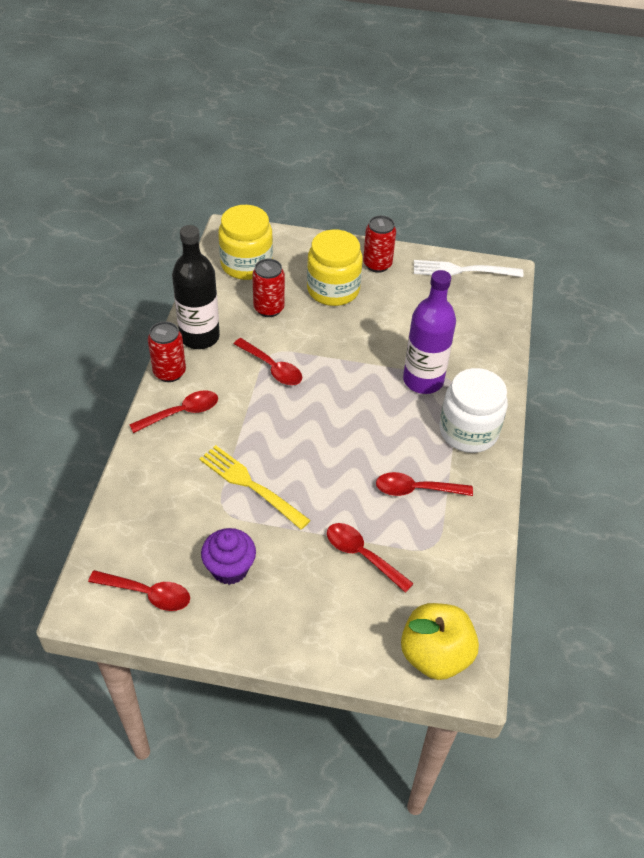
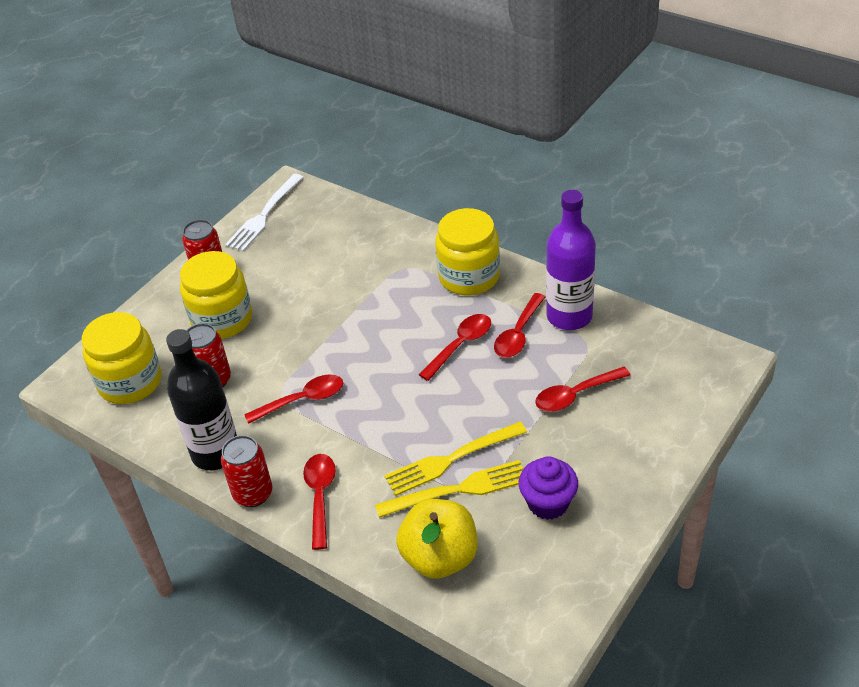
camera: 60 degrees left, 5 degrees down
red spoon [88,570,190,611] -> red spoon moved to [419,314,491,381]
yellow apple [401,603,479,680] -> yellow apple moved to [396,499,478,579]
purple bottle [403,270,456,394] -> purple bottle moved to [546,190,596,330]
white jar [439,368,508,453] -> yellow jar [435,208,500,295]
none -> yellow fork [375,460,523,518]

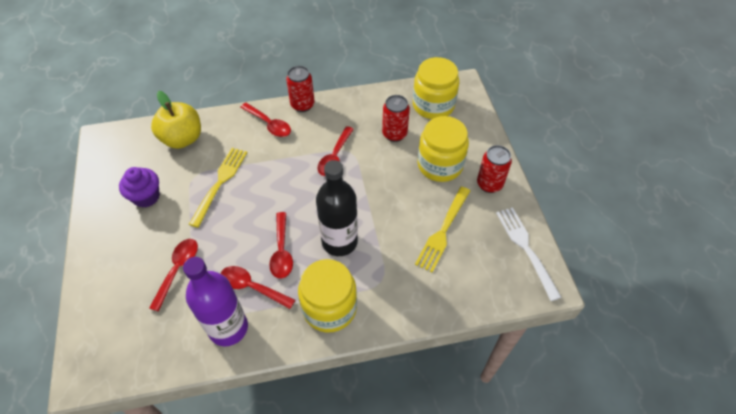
camera: 130 degrees right, 10 degrees up
black bottle [166,329,237,470] -> black bottle moved to [316,160,358,256]
yellow fork [375,460,523,518] -> yellow fork moved to [415,187,470,273]
red spoon [494,293,545,358] -> red spoon turned 45 degrees counterclockwise [221,266,295,309]

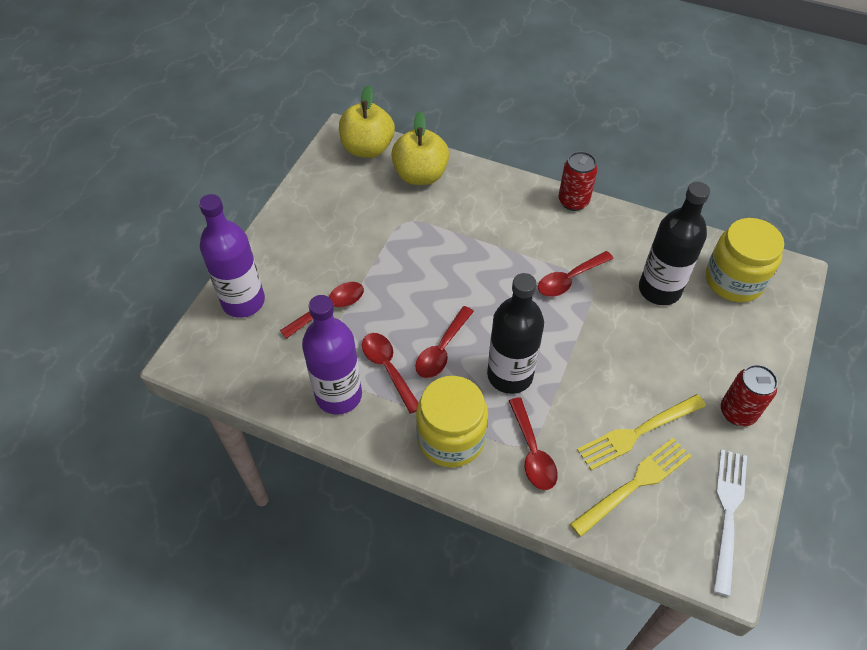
camera: 35 degrees right, 0 degrees up
purple cupcake [119,167,160,208] -> none
yellow fork [189,148,247,228] -> yellow fork moved to [570,438,691,537]
red spoon [240,103,291,137] -> red spoon moved to [509,397,558,490]
red can [382,95,410,142] -> black bottle [639,182,710,305]
yellow jar [418,116,469,182] -> none
none -> purple bottle [199,194,265,318]
none -> yellow apple [339,85,395,158]

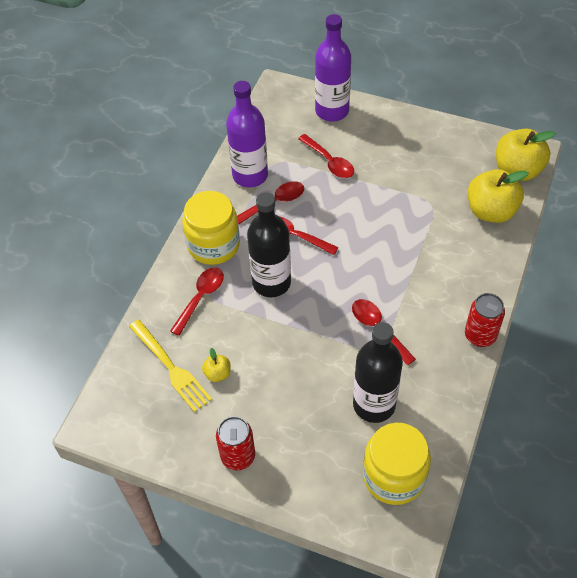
camera: 90 degrees right, 0 degrees up
red spoon [509,397,558,490] -> red spoon turned 135 degrees clockwise [170,267,224,336]
yellow fork [577,394,706,470] -> yellow apple [202,348,231,382]
white fork [713,449,747,596] -> none

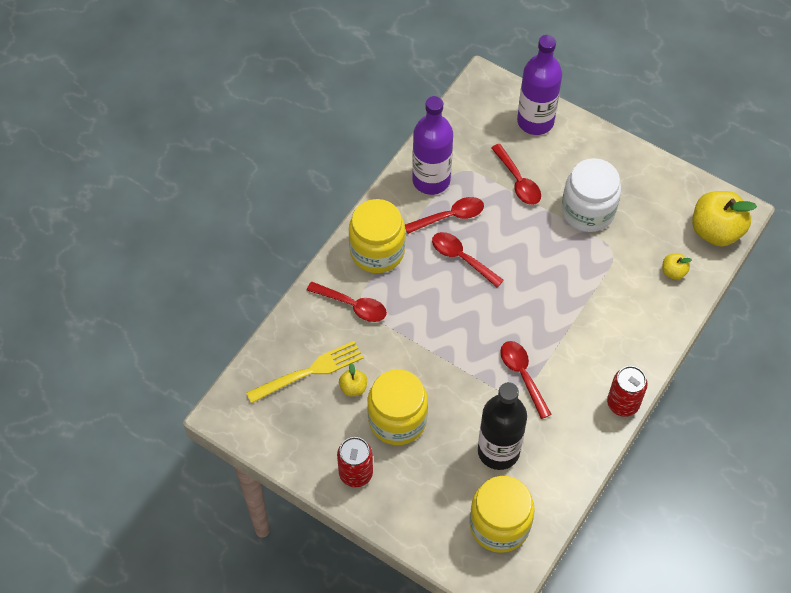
camera: 10 degrees right, 5 degrees up
yellow fork [129,320,212,412] -> yellow fork turned 90 degrees counterclockwise [246,341,364,403]
red spoon [170,267,224,336] -> red spoon turned 75 degrees clockwise [307,282,387,322]
black bottle [247,192,291,297] -> none
yellow apple [468,169,528,223] -> yellow apple [662,253,692,280], size x0.47
none -> yellow jar [367,369,428,445]
none -> white jar [562,158,621,232]

